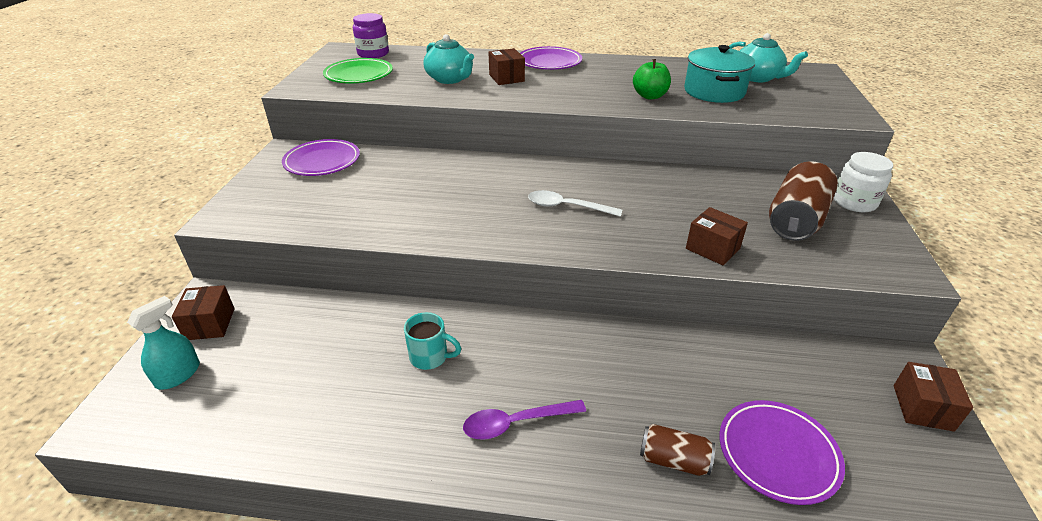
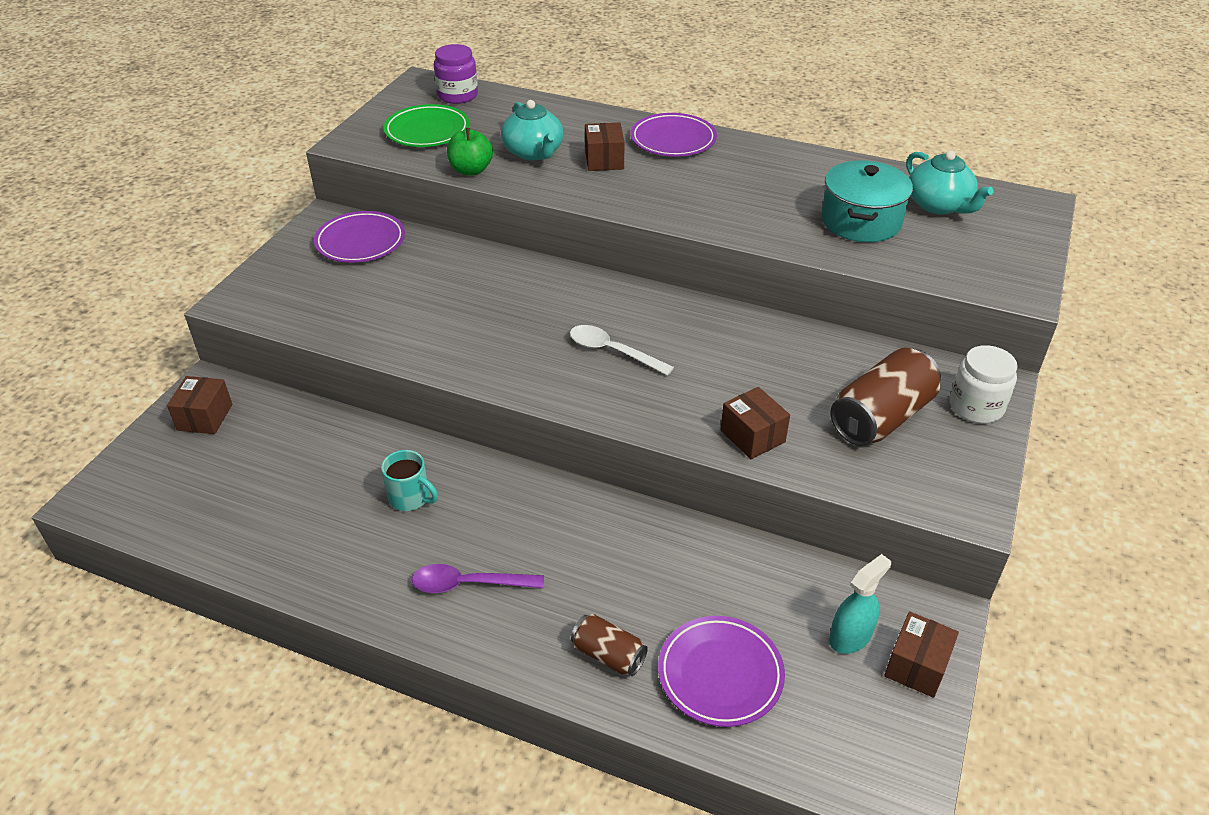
camera: 15 degrees right, 5 degrees up
turquoise spray bottle [127,296,200,390] -> turquoise spray bottle moved to [829,554,891,654]
green apple [633,59,671,99] -> green apple moved to [447,128,493,176]

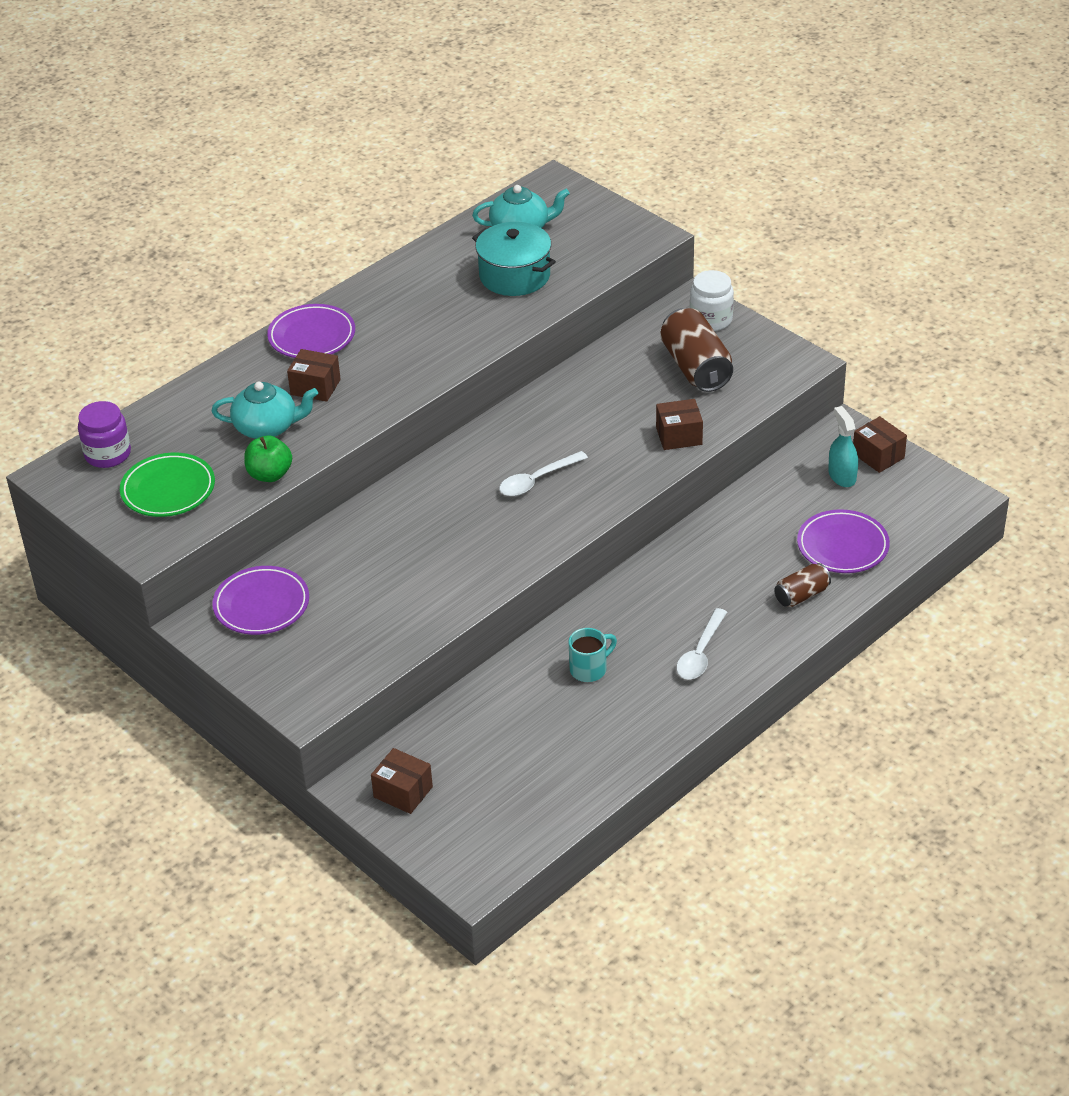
camera: 65 degrees left, 0 degrees up
purple spoon [412,564,544,593] -> white spoon [676,608,727,680]

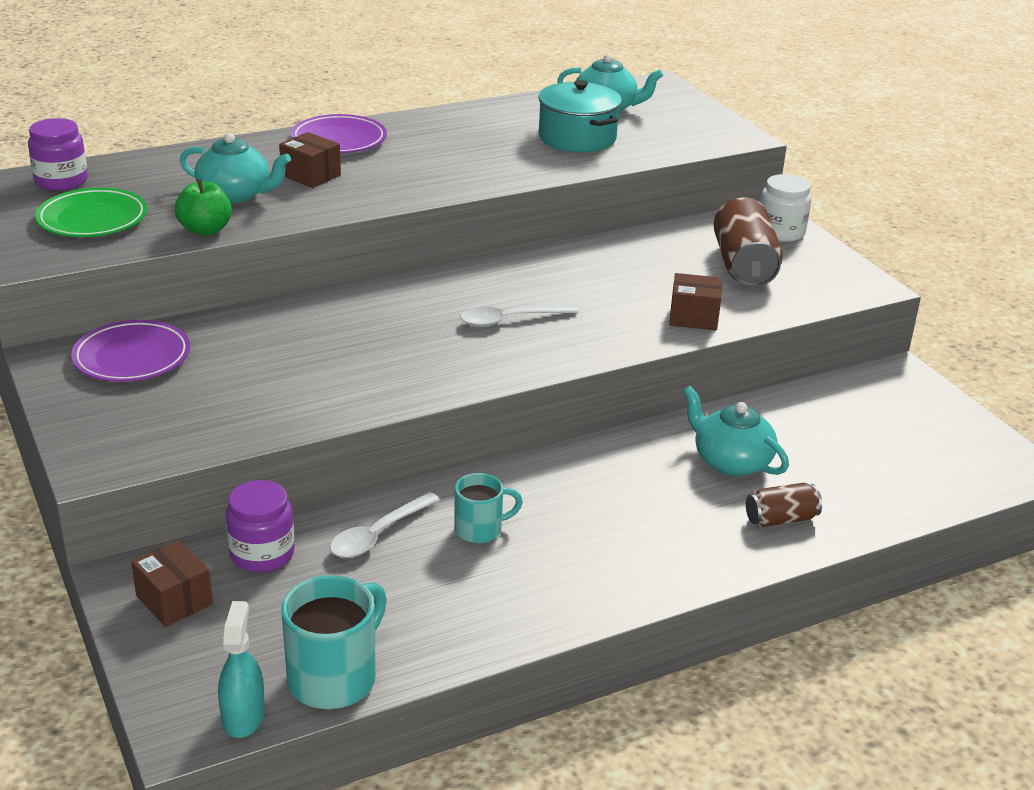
camera: 15 degrees right, 10 degrees down
white spoon [676,608,727,680] -> white spoon moved to [330,492,440,558]
purple plate [797,509,890,573] -> none
turquoise spray bottle [828,406,858,487] -> turquoise spray bottle moved to [218,601,265,738]
brown box [853,416,907,473] -> none
none -> purple jar [226,480,295,572]
none -> turquoise mug [281,575,387,709]
none -> turquoise teapot [683,386,789,476]

